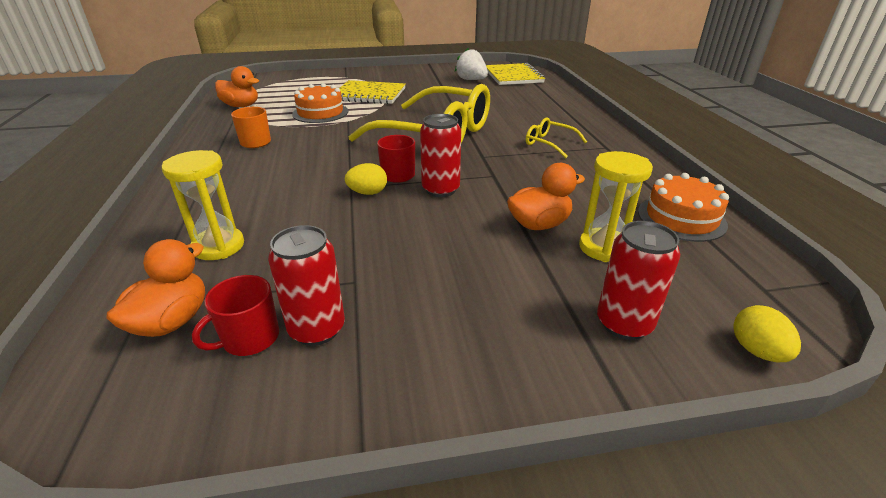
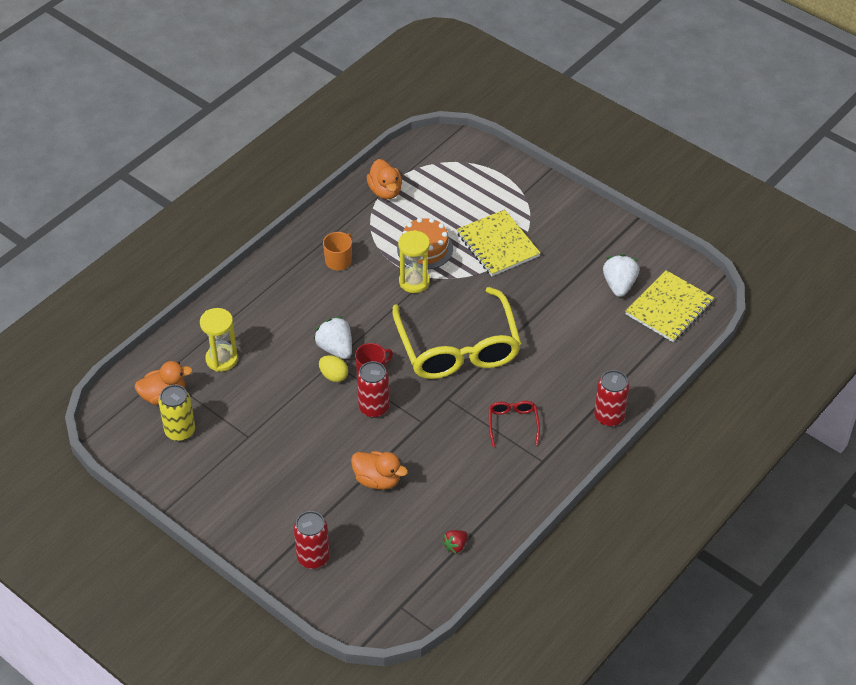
camera: 50 degrees right, 15 degrees up
red mug [192,275,279,356] -> yellow can [159,385,195,441]
red can [268,225,345,346] -> red can moved to [594,370,629,427]
yellow glasses [526,117,587,158] -> red glasses [489,401,540,447]
yellow hourglass [579,151,653,262] -> yellow hourglass moved to [398,230,430,293]
orange cake [638,173,729,242] -> red strawberry [442,530,468,554]
yellow egg [733,305,801,362] -> none
none -> white strawberry [314,316,352,359]

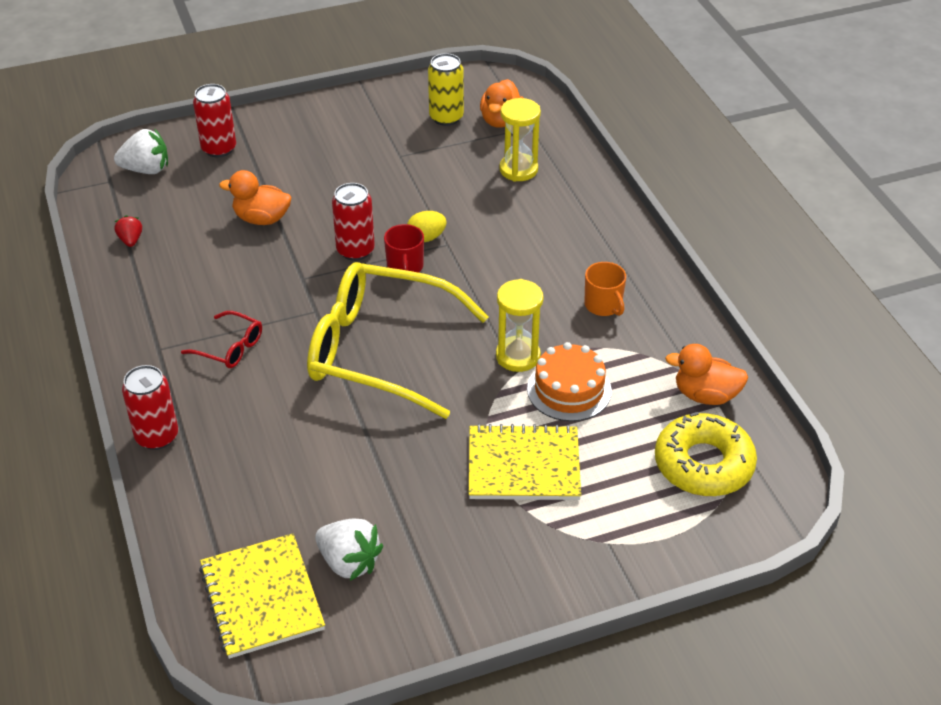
camera: 120 degrees right, 5 degrees down
white strawberry [314,316,352,359] -> white strawberry moved to [114,129,168,174]
orange duck [351,451,408,490] -> orange duck turned 45 degrees clockwise [219,170,291,225]
none -> yellow donut [655,412,757,496]

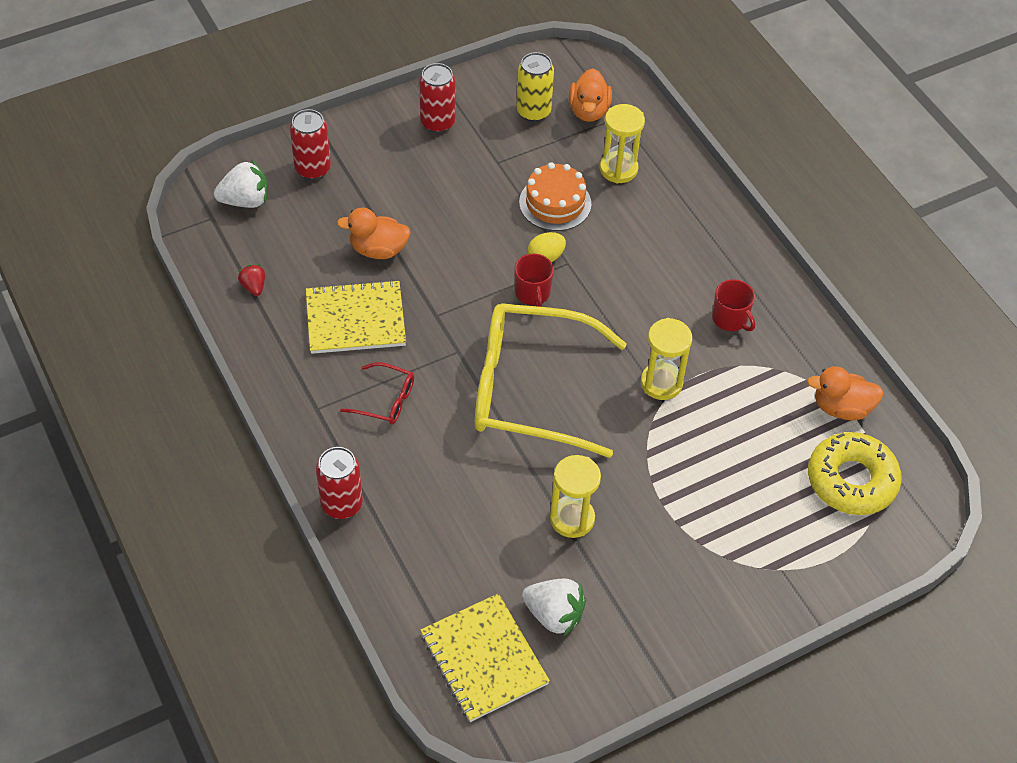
camera: 10 degrees left, 10 degrees up
red can [332,183,375,261] -> red can moved to [419,63,456,133]
yellow notebook [469,424,581,500] -> yellow notebook moved to [306,280,406,354]
orange cake [527,342,612,421] -> orange cake moved to [519,162,591,231]
orange mug [584,262,626,316] -> red mug [712,279,755,331]
none -> yellow hourglass [550,455,601,538]

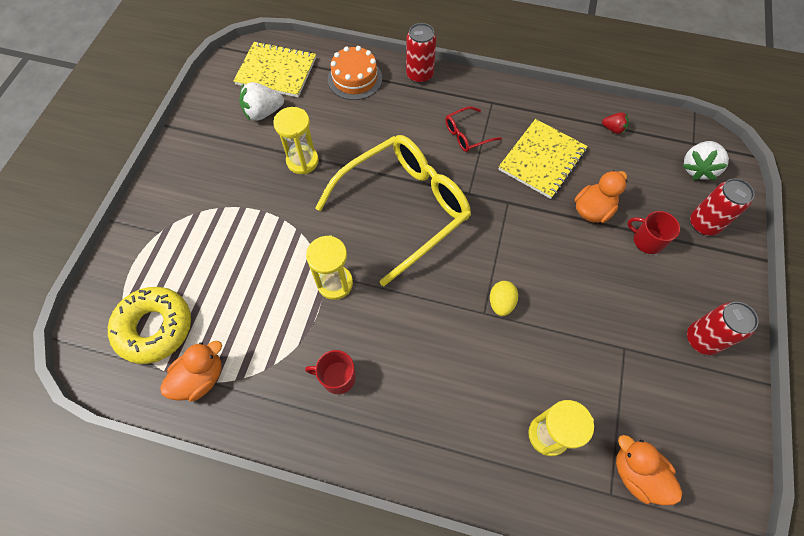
camera: 135 degrees right, 10 degrees up
red mug [514,254,554,307] -> red mug moved to [627,211,680,254]
yellow can [517,52,554,122] -> none
orange cake [519,162,591,231] -> orange cake moved to [328,46,382,100]

